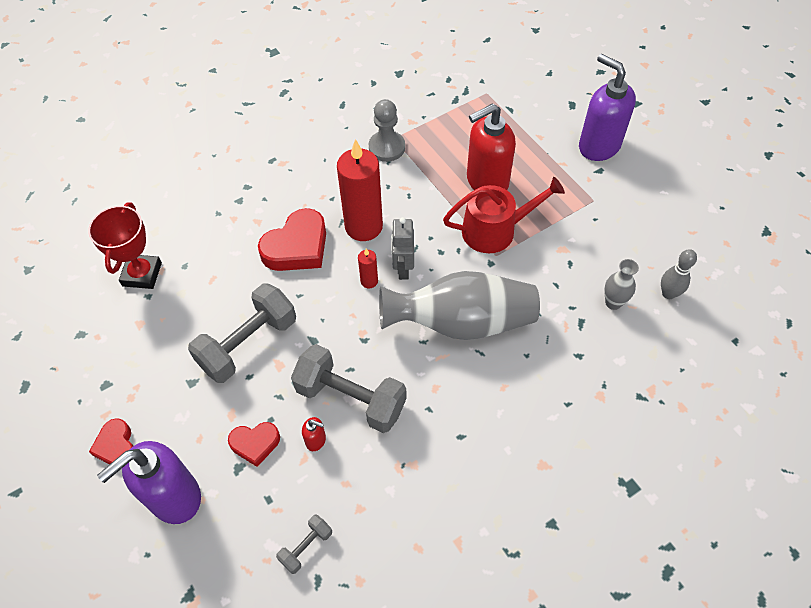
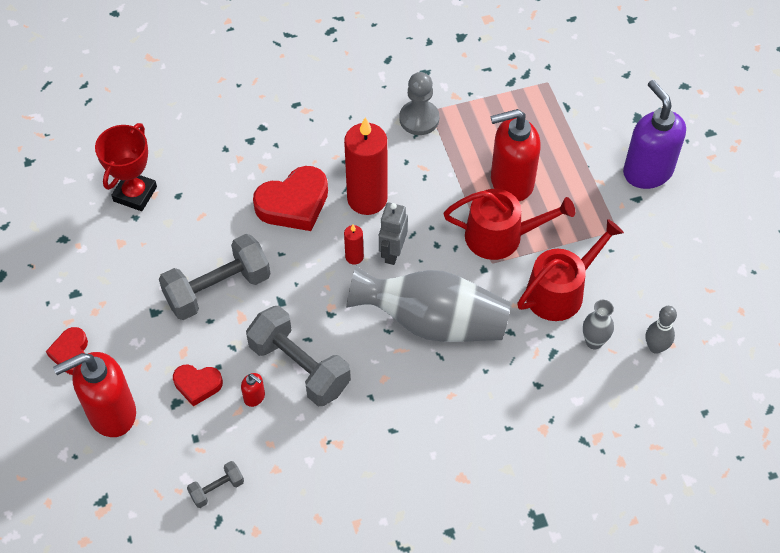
camera: 15 degrees right, 0 degrees up
purple soap dispenser [97,441,201,524] -> red soap dispenser [53,352,136,437]
none -> red watering can [517,219,624,321]

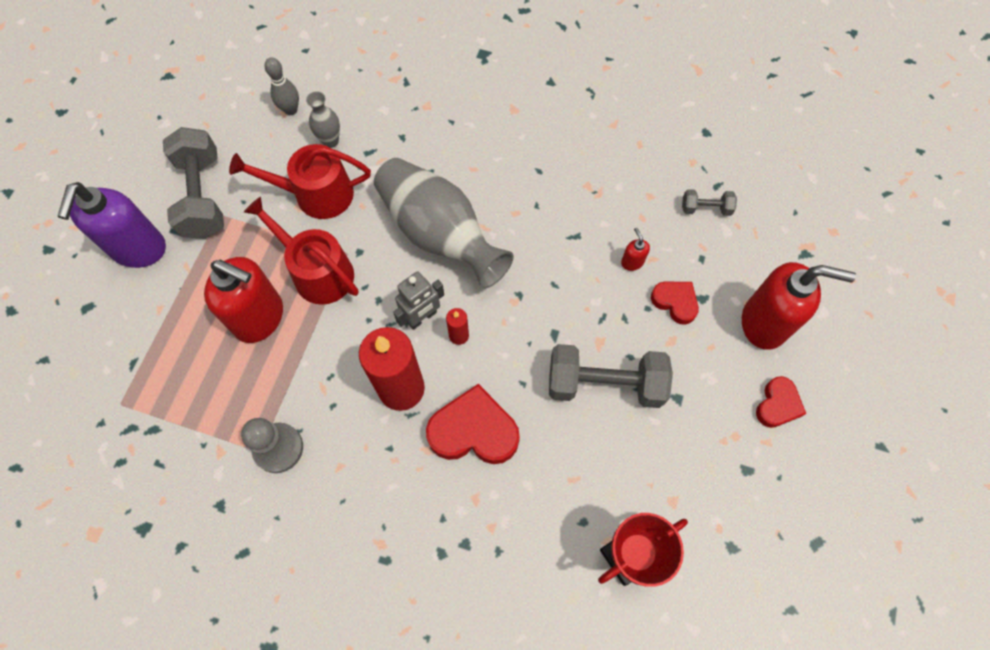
camera: 145 degrees left, 10 degrees up
grey dumbbell [246,306,351,406] -> grey dumbbell moved to [163,127,224,239]

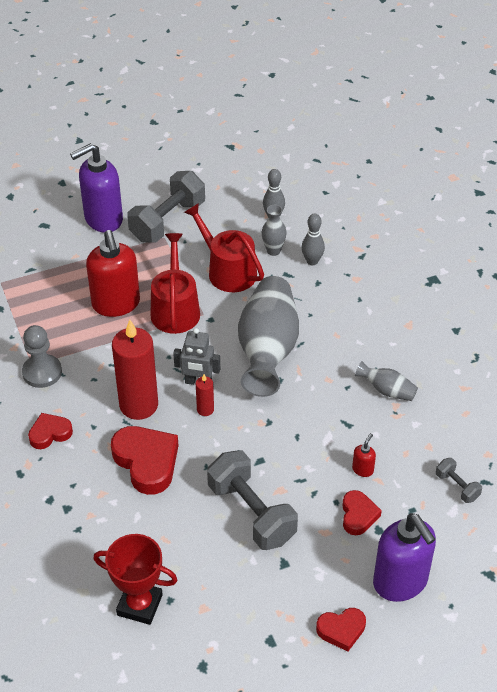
camera: 50 degrees right, 20 degrees down
red soap dispenser [742,262,856,350] -> purple soap dispenser [373,513,436,602]
none -> red heart [28,413,73,449]
none -> grey bowling pin [301,214,325,265]
none -> grey vase [355,361,418,401]

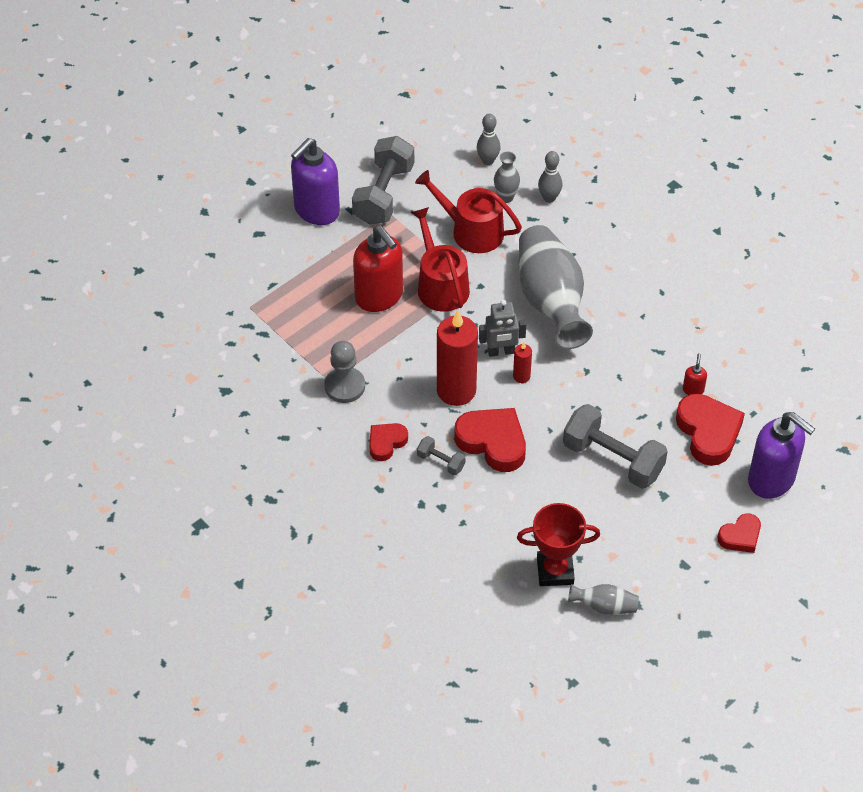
camera: 20 degrees left, 5 degrees up
red heart [342,490,382,535] -> red heart [676,394,745,466], size x1.72
grey vase [355,361,418,401] -> grey vase moved to [568,584,639,615]
grey dumbbell [436,458,482,503] -> grey dumbbell moved to [417,436,465,475]

